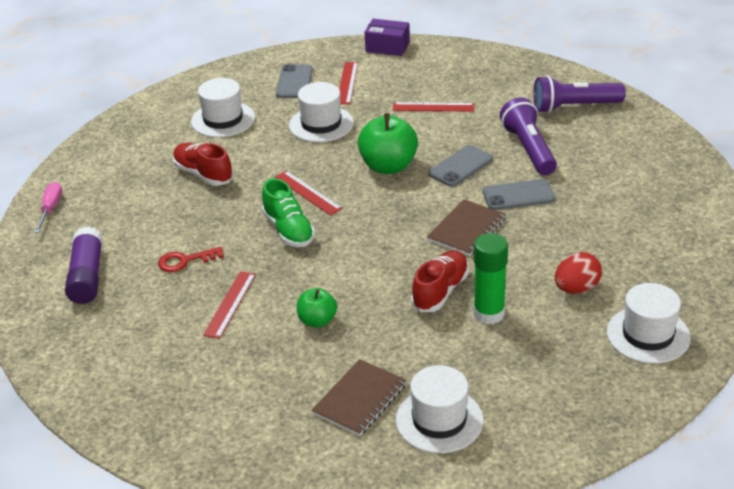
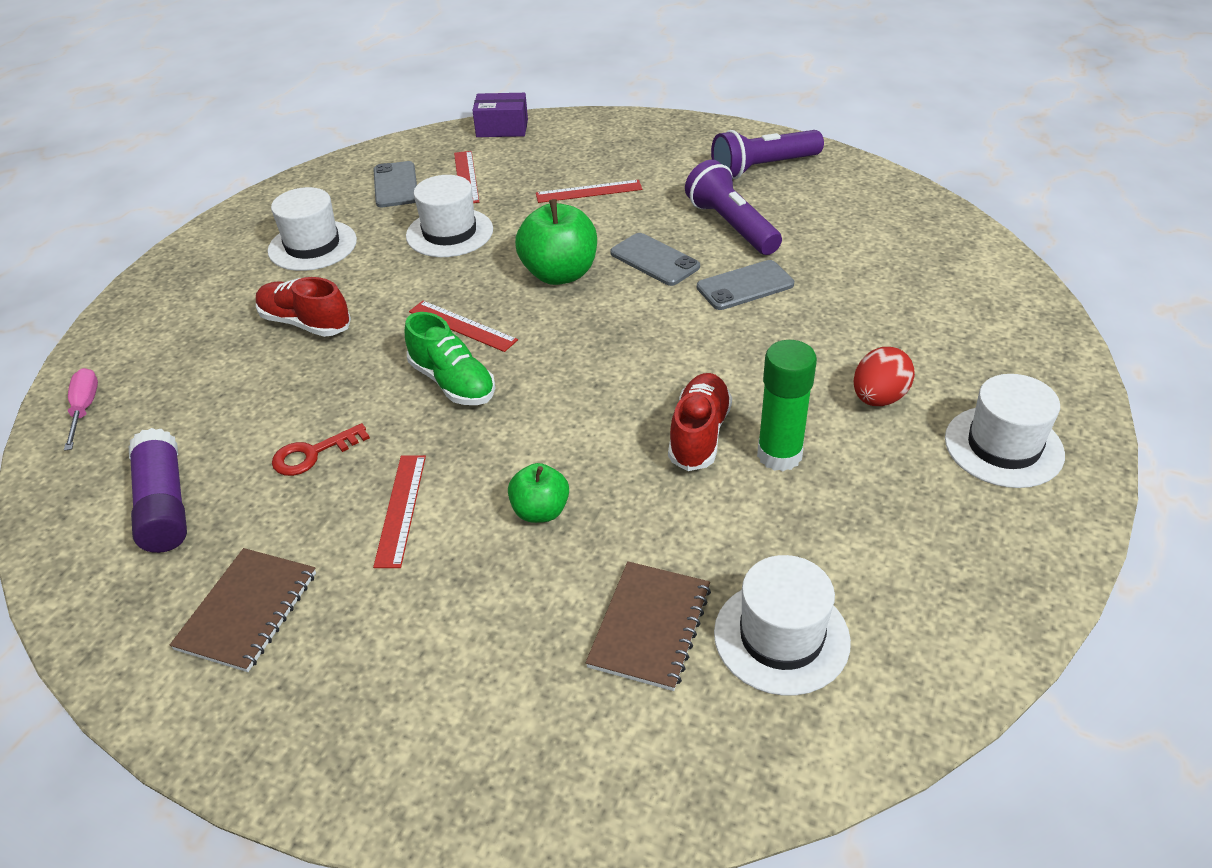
camera: 15 degrees left, 5 degrees up
brown notebook [427,199,506,256] -> brown notebook moved to [170,548,316,672]
grey phone [428,145,493,187] -> grey phone turned 75 degrees counterclockwise [610,233,700,286]

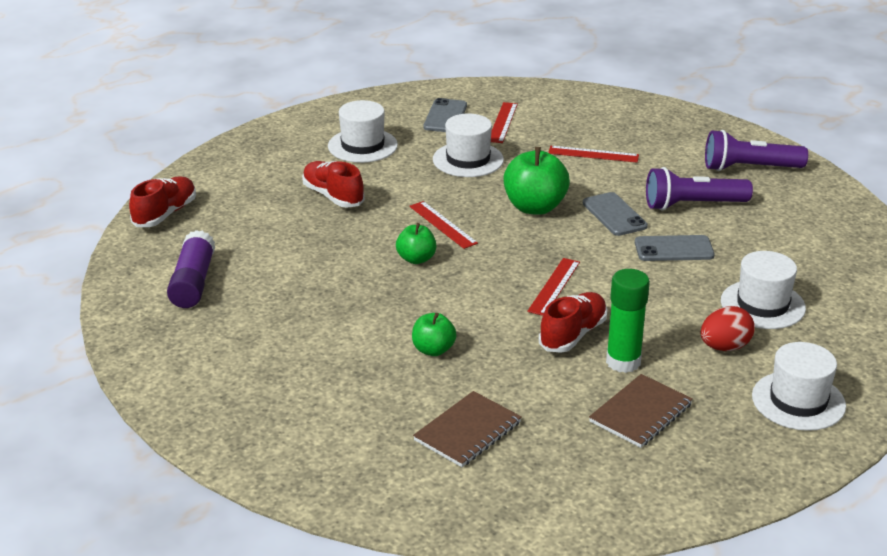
camera: 20 degrees right, 10 degrees down
pink screwdriver [64,368,98,451] -> red shoe [129,177,196,227]
brown notebook [170,548,316,672] -> brown notebook moved to [589,374,693,448]
red key [272,423,370,476] -> none
red ruler [373,455,426,568] -> red ruler moved to [527,258,580,316]
green shoe [405,312,495,405] -> green apple [396,223,436,264]
purple box [472,93,528,137] -> none
purple flashlight [685,160,782,255] -> purple flashlight turned 90 degrees counterclockwise [646,167,753,210]
white hat [714,555,851,696] -> white hat moved to [721,251,806,329]

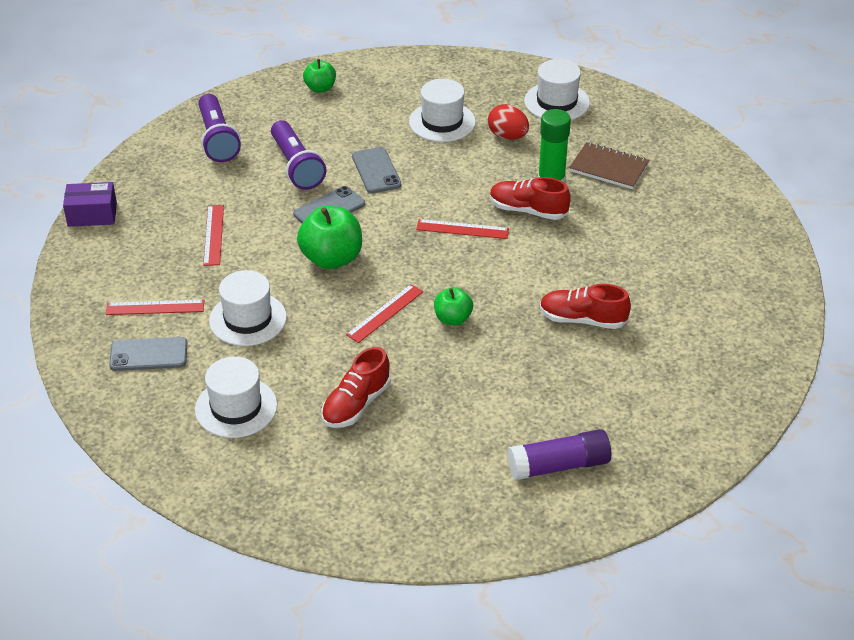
camera: 105 degrees left, 10 degrees up
red shoe [129,177,196,227] -> red shoe moved to [540,284,631,329]
green apple [412,313,457,356] -> green apple moved to [303,59,336,93]
brown notebook [413,391,522,467] -> none
none -> purple box [63,182,117,227]

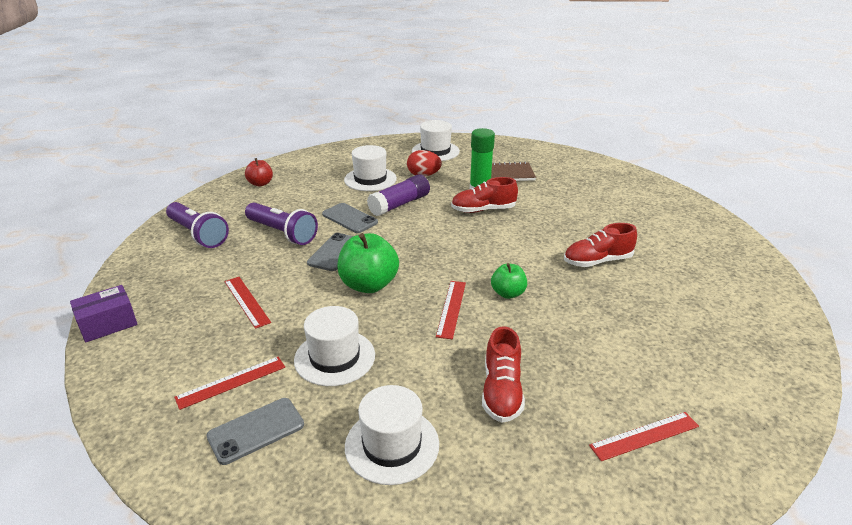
camera: 30 degrees left, 10 degrees down
green apple [303,59,336,93] -> red apple [245,158,273,187]
red ruler [416,219,509,239] -> red ruler moved to [589,412,699,461]
purple glue stick [508,429,611,480] -> purple glue stick moved to [367,174,430,216]

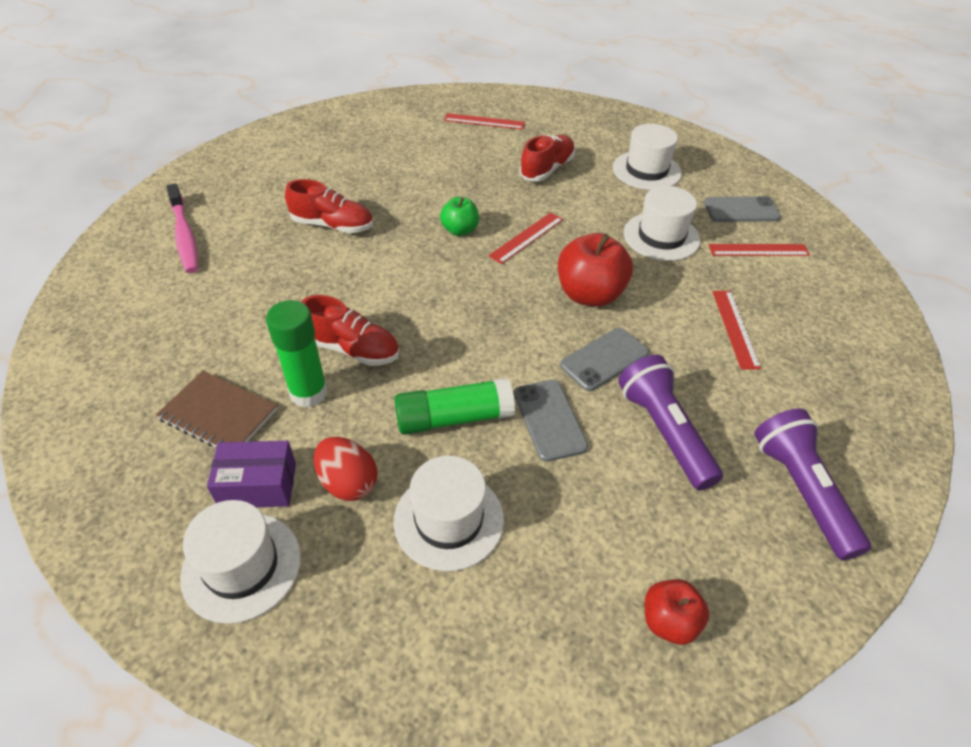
camera: 150 degrees left, 15 degrees up
purple box [70,285,138,343] -> purple box moved to [207,441,296,507]
green apple [337,233,399,293] -> red apple [558,233,633,307]
purple glue stick [367,174,430,216] -> green glue stick [394,378,515,435]
none -> pink toothbrush [166,184,198,273]

